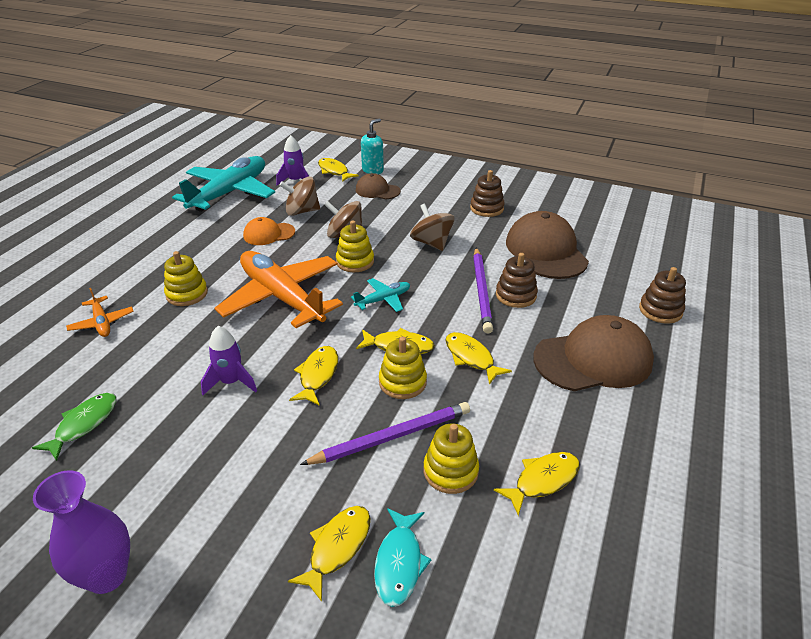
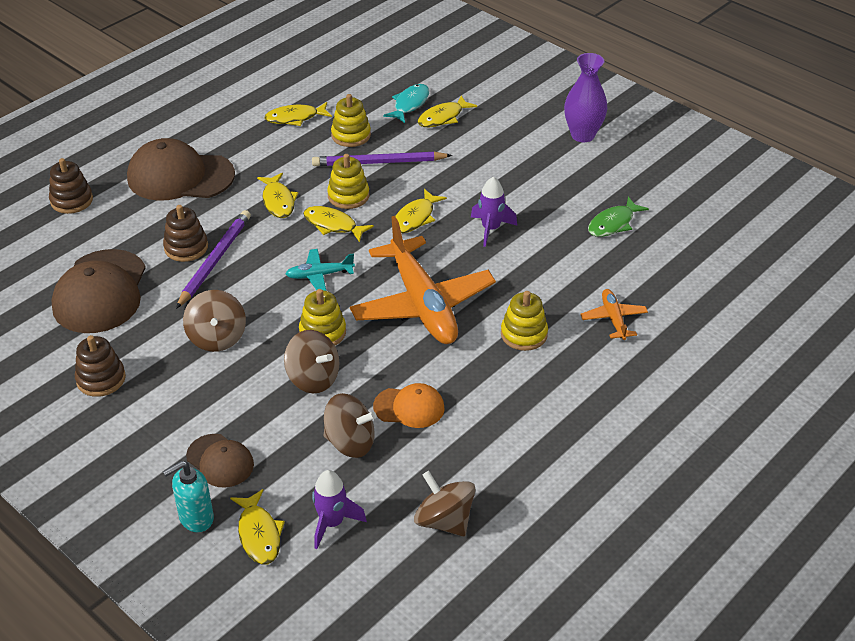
camera: 160 degrees left, 5 degrees up
turquoise plane [172,156,275,212] -> brown spinning top [414,471,475,536]

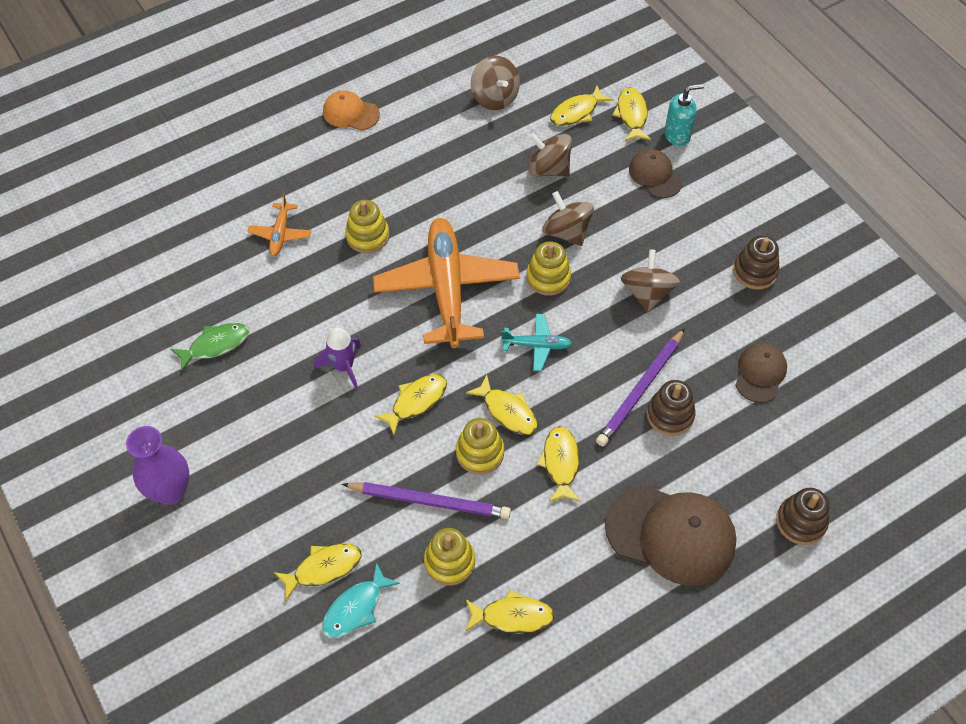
camera: 165 degrees left, 15 degrees up
brown cap [51,249,146,333] -> brown cap [735,343,787,403], size x0.55
purple rocket [312,470,367,549] -> yellow fish [550,85,613,126]
orange cap [373,383,444,428] -> orange cap moved to [323,90,380,131]

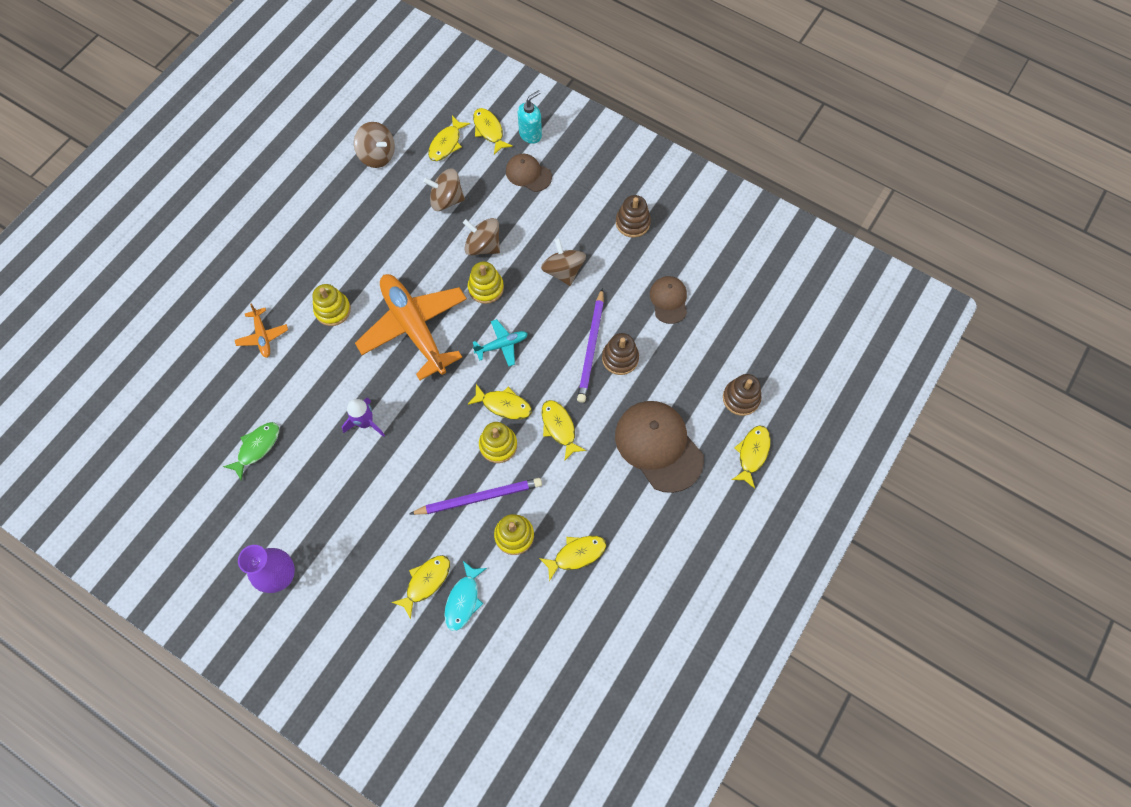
camera: 25 degrees left, 10 degrees up
orange cap [323,90,380,131] -> none
yellow fish [374,374,447,435] -> yellow fish moved to [732,426,771,489]
brown cap [605,484,737,586] -> brown cap turned 120 degrees counterclockwise [615,401,704,493]

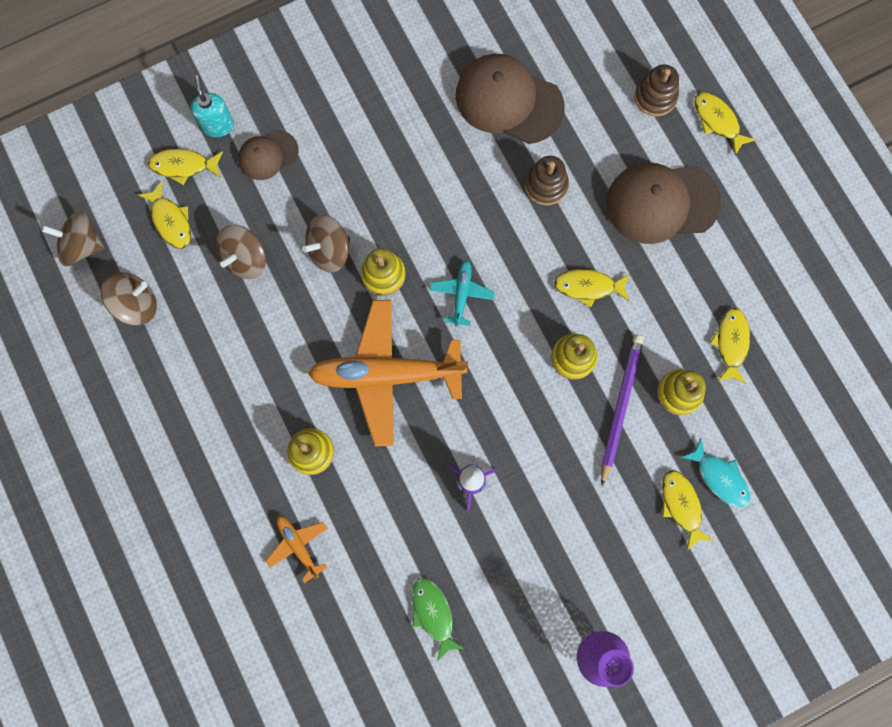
camera: 60 degrees left, 10 degrees up
orange plane [235,303,288,358] -> orange plane turned 135 degrees counterclockwise [266,516,327,583]
yellow fish [467,384,532,420] -> none
brown spinning top [541,238,586,286] -> brown spinning top moved to [42,210,105,266]
purple pencil [577,288,604,403] -> none
brown stacking toy [616,195,651,238] -> none
brown cap [650,276,687,324] -> brown cap [456,54,565,144], size x1.82

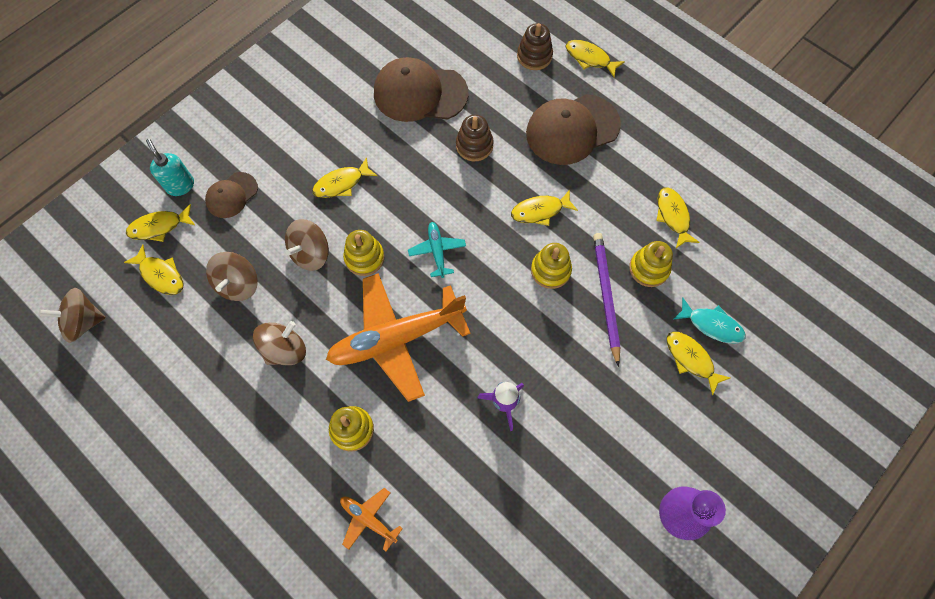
camera: 20 degrees left, 10 degrees down
brown spinning top [101,272,157,325] -> brown spinning top moved to [253,321,306,365]
green fish [412,578,465,660] -> none
none -> yellow fish [312,157,377,198]

